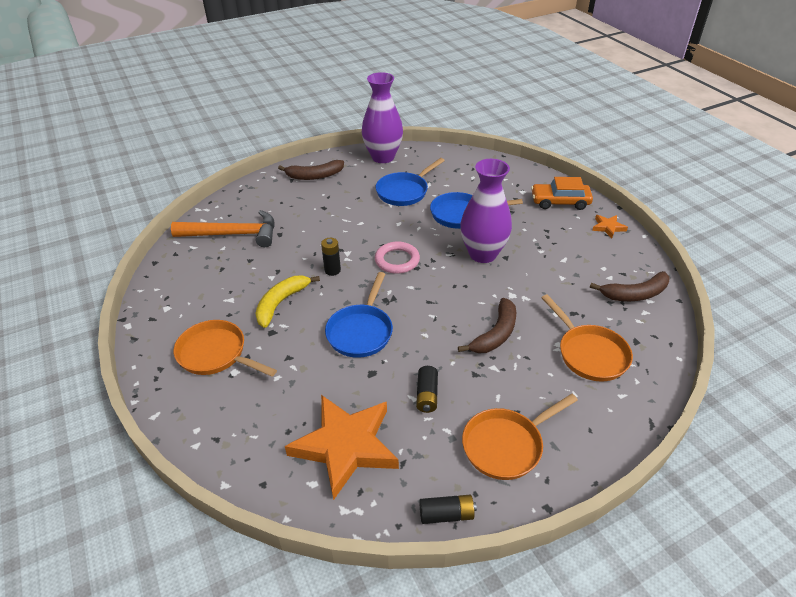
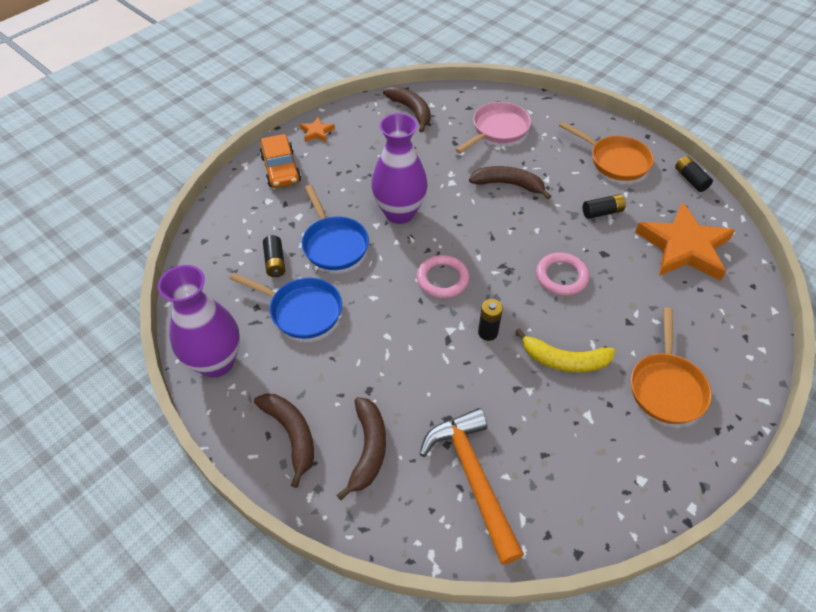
camera: 110 degrees left, 10 degrees up
blue pan [325,272,393,358] -> pink ring [536,253,589,296]
orange pan [541,294,633,382] -> pink pan [455,102,531,154]
none -> black battery [263,235,285,277]
none -> brown banana [337,397,386,500]

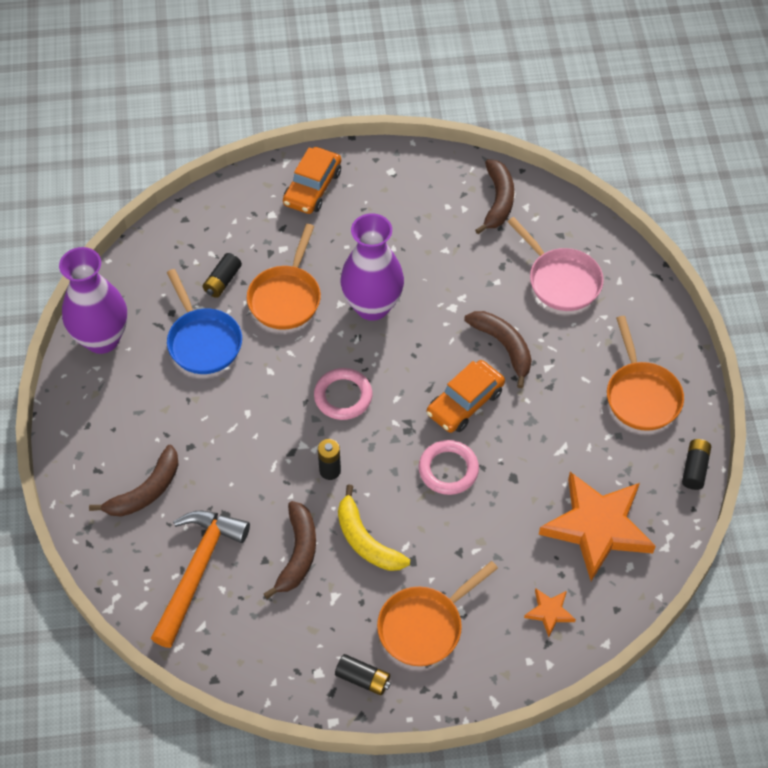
camera: 40 degrees right, 5 degrees up
brown banana [254,394,314,488] -> brown banana moved to [264,501,316,599]
orange star [300,117,335,142] -> orange star moved to [524,589,576,637]
blue pan [302,185,369,270] -> orange pan [247,224,321,330]
pink pan [455,102,531,154] -> pink pan turned 60 degrees clockwise [507,217,604,311]
black battery [583,194,626,219] -> black battery moved to [335,654,391,696]
none -> orange car [427,360,505,433]

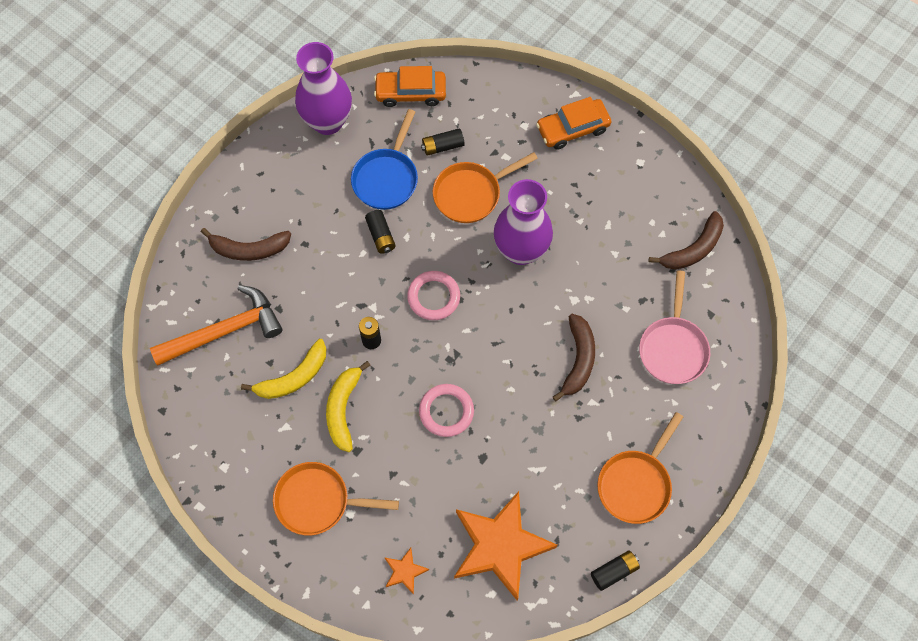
camera: 45 degrees right, 10 degrees up
brown banana [264,501,316,599] -> yellow banana [241,339,326,399]
black battery [335,654,391,696] -> black battery moved to [365,210,396,253]
orange car [427,360,505,433] -> orange car moved to [374,66,446,107]

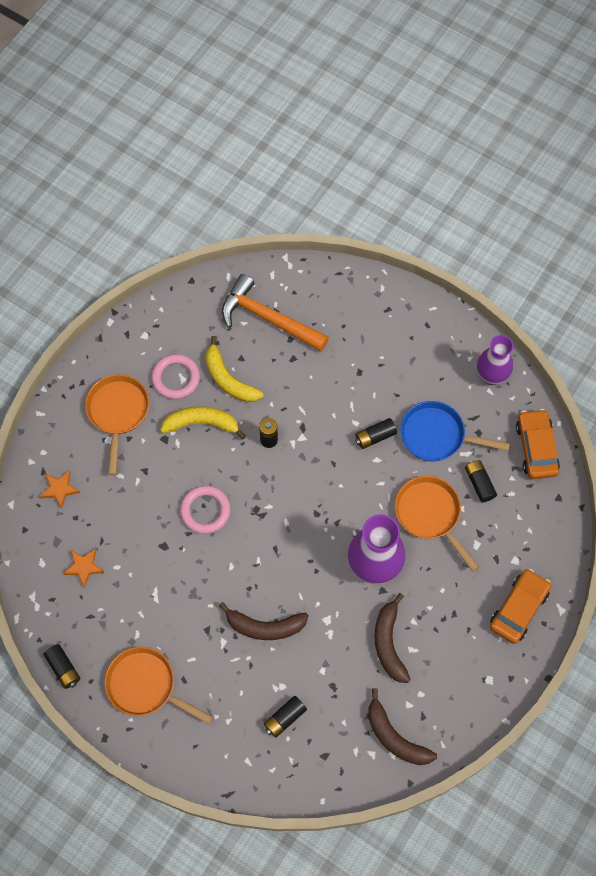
camera: 85 degrees right, 0 degrees up
orange hammer [150,285,282,366] -> orange hammer turned 150 degrees clockwise [222,274,329,352]
brown banana [201,228,291,261] -> brown banana moved to [374,593,411,683]
purple vase [295,42,352,135] -> purple vase [477,335,513,385], size x0.67
pink ring [407,271,460,320] -> pink ring moved to [151,354,200,399]
orange star [454,491,558,601] -> orange star [63,548,105,587], size x0.43
orange car [536,97,612,150] -> orange car turned 60 degrees clockwise [490,569,551,644]
pink pan [639,271,710,384] -> black battery [264,696,307,738]

